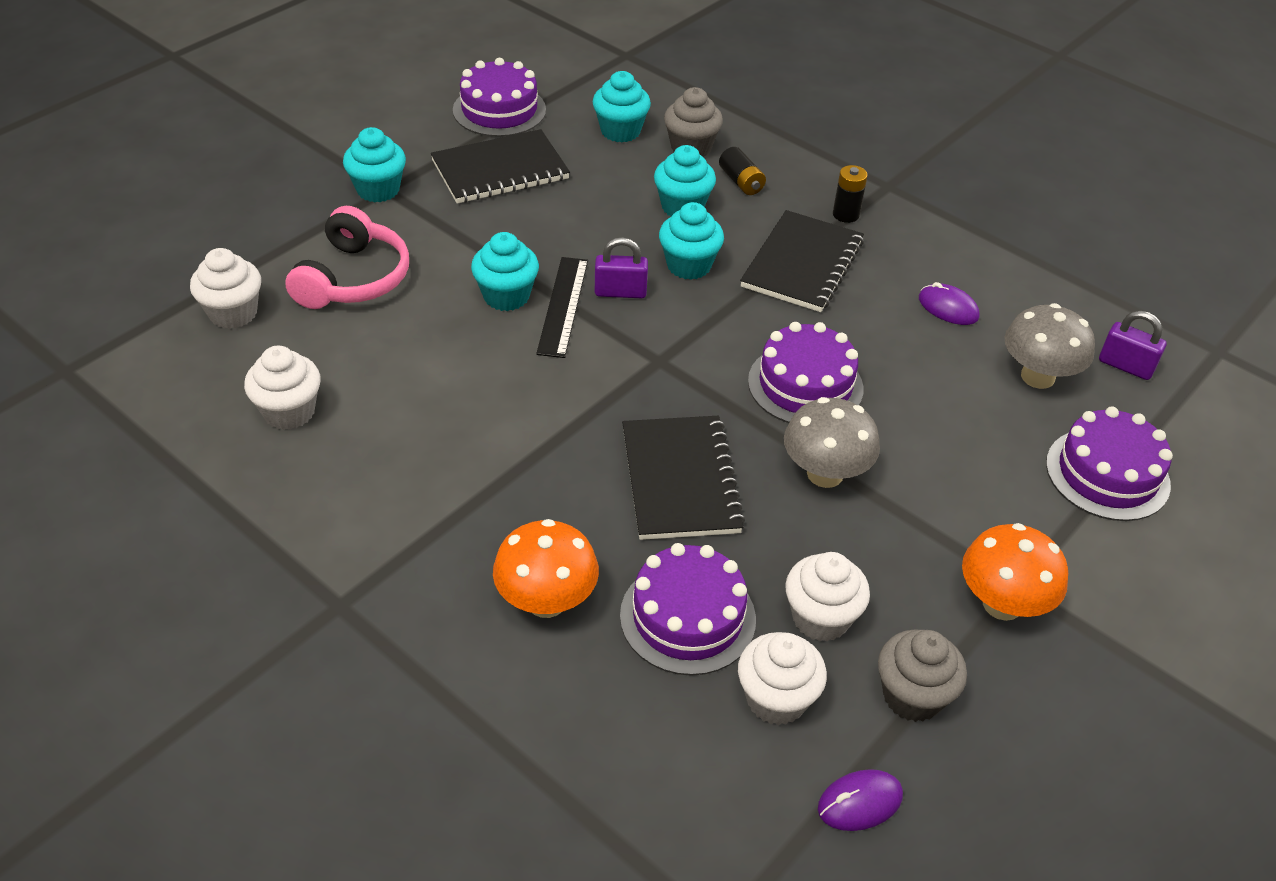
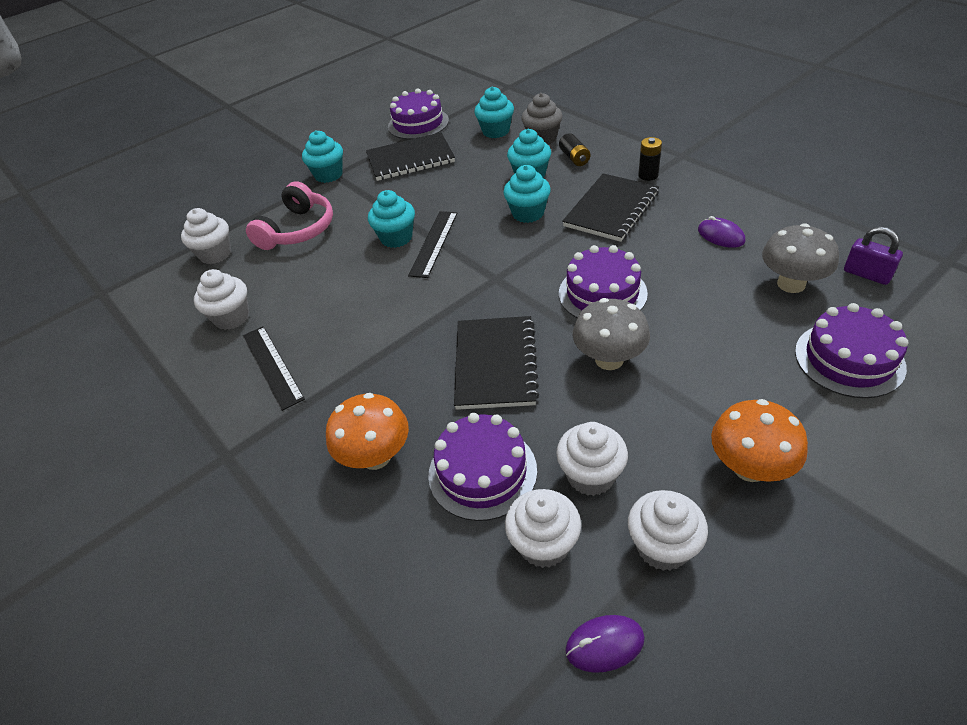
camera: 15 degrees right, 0 degrees up
purple padlock [595,237,648,298] -> none
grey cupcake [878,629,967,722] -> white cupcake [628,490,708,571]
none -> black ruler [243,326,305,411]

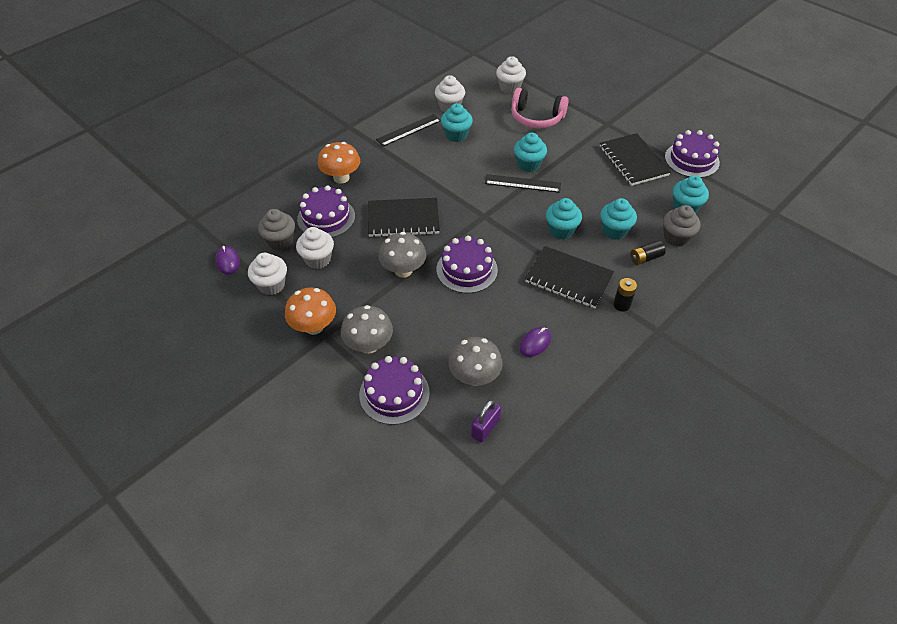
camera: 80 degrees right, 5 degrees up
turquoise cupcake [302,130,343,183] -> turquoise cupcake moved to [441,103,473,142]
white cupcake [505,489,581,568] -> grey cupcake [258,209,295,250]
none -> grey mushroom [341,305,393,354]

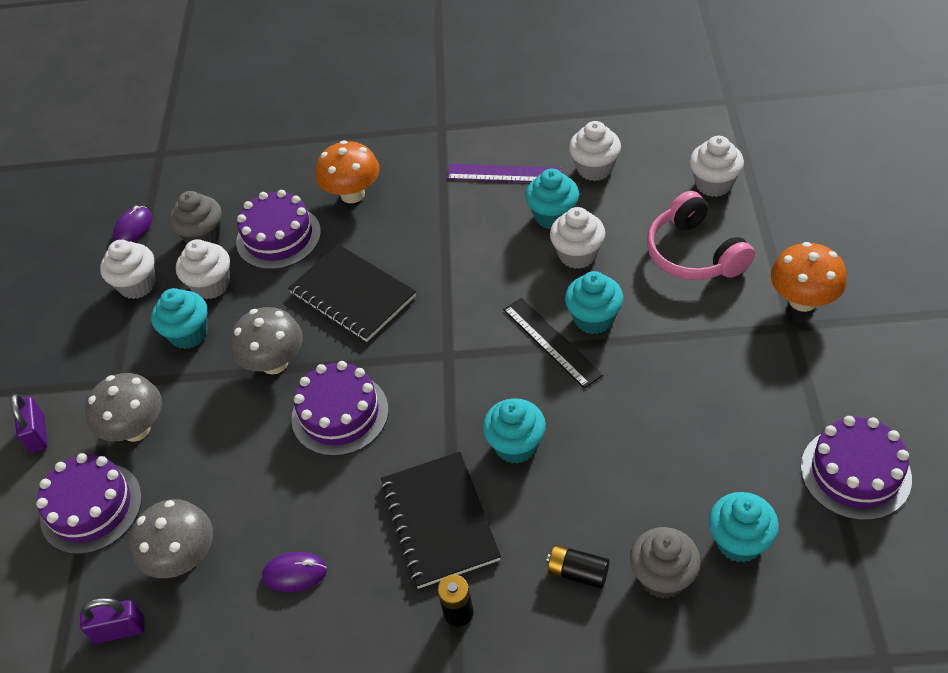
camera: 50 degrees right, 0 degrees up
orange mushroom [285,287,336,335] -> orange mushroom moved to [771,242,847,312]
black ruler [376,114,441,147] -> purple ruler [446,164,561,182]
black notebook [600,133,671,186] -> none
turquoise cupcake [600,198,637,240] -> turquoise cupcake moved to [151,288,208,349]
none -> purple padlock [10,394,48,453]
none -> white cupcake [550,207,605,269]

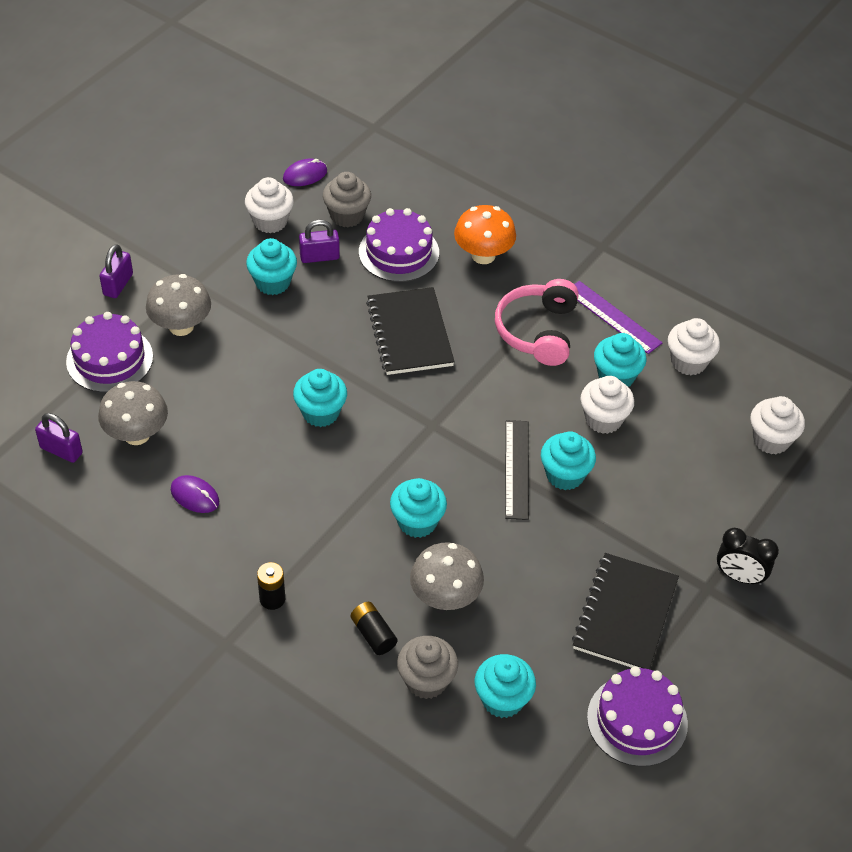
camera: 30 degrees right, 0 degrees up
white cupcake [176,239,230,299] -> purple padlock [299,220,340,263]
grey mushroom [230,307,303,375] -> grey mushroom moved to [410,542,484,610]
purple cake [291,361,389,456] -> turquoise cupcake [293,369,347,427]
black notebook [380,452,501,589] -> black notebook moved to [572,553,679,669]
pink headphones [647,191,755,280] -> pink headphones moved to [495,279,579,366]
orange mushroom [771,242,847,312] -> black clock [717,528,779,585]

